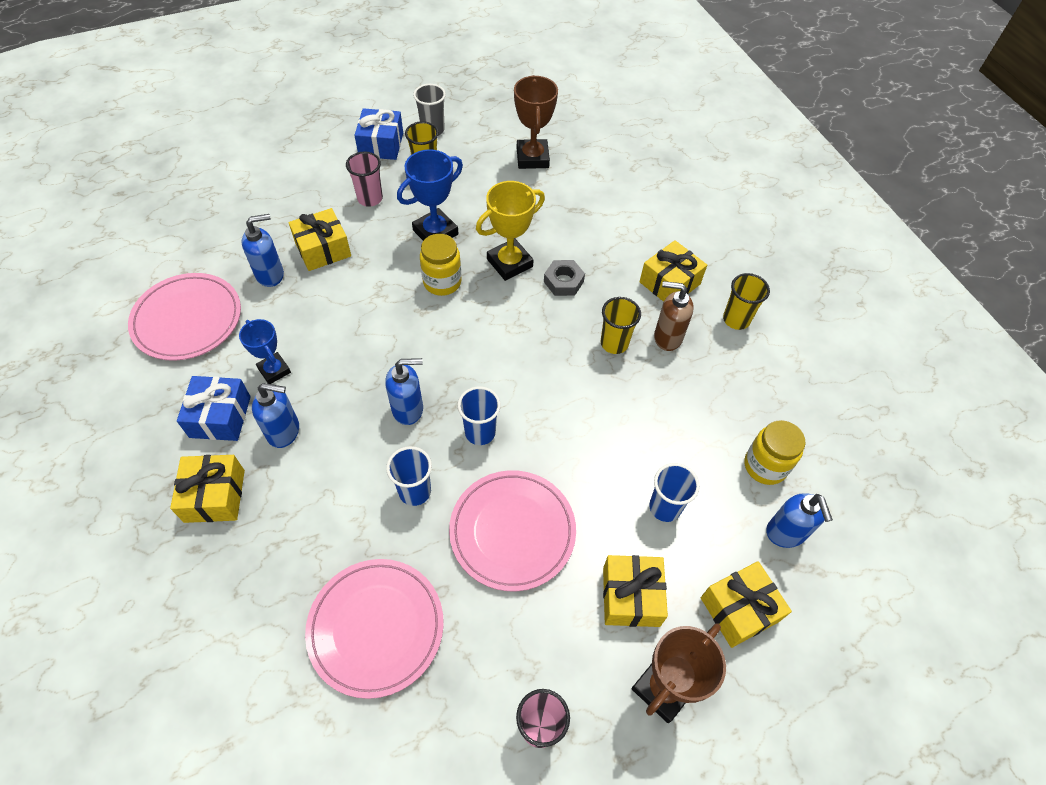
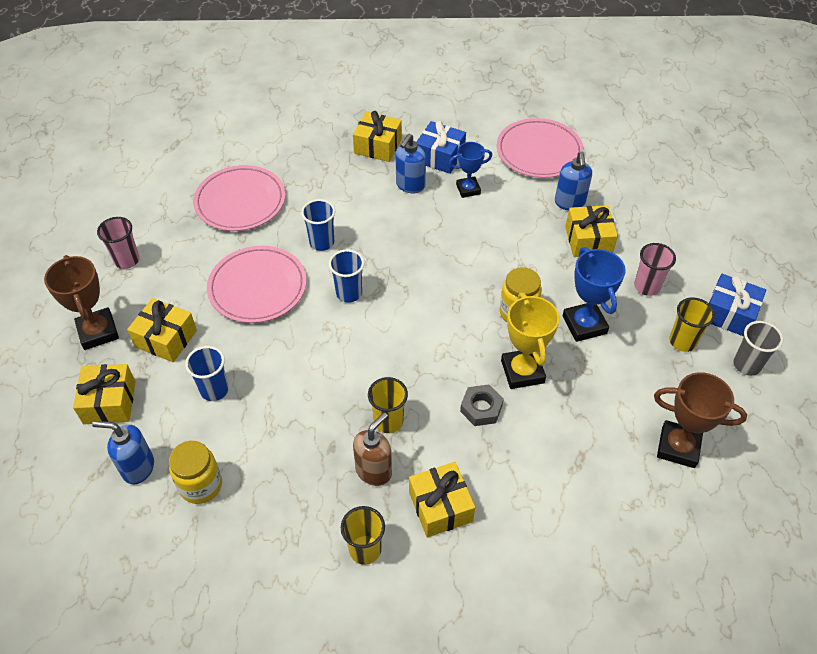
camera: 115 degrees right, 5 degrees down
blue soap dispenser [385,358,423,425] -> none

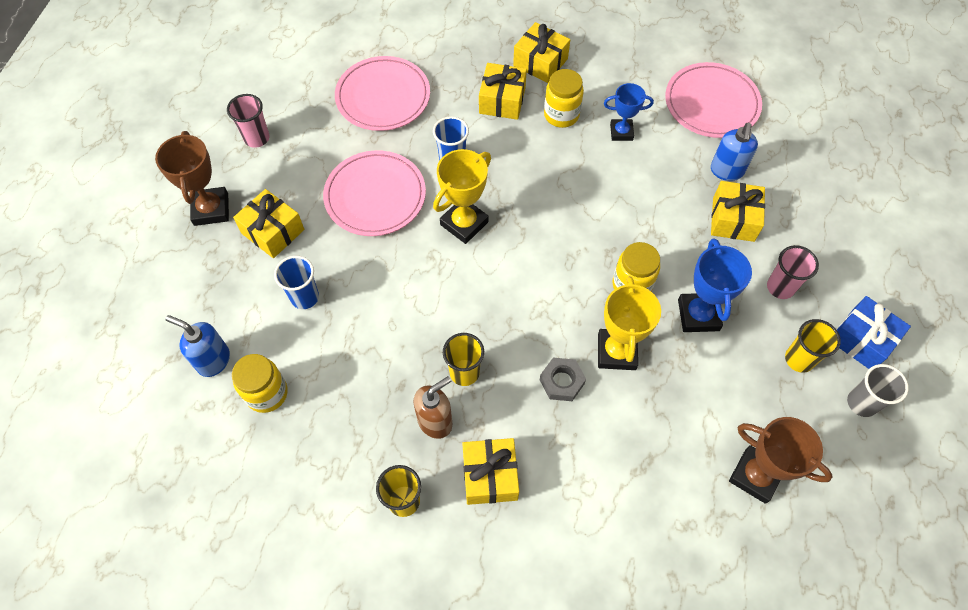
camera: 15 degrees right, 10 degrees up
yellow gift [73,364,135,424] -> yellow gift moved to [479,63,527,120]
blue cup [329,249,364,303] -> yellow trophy [433,149,491,244]
blue soap dispenser [396,134,426,193] -> yellow jar [544,69,584,128]
blue gift [416,121,466,174] -> none

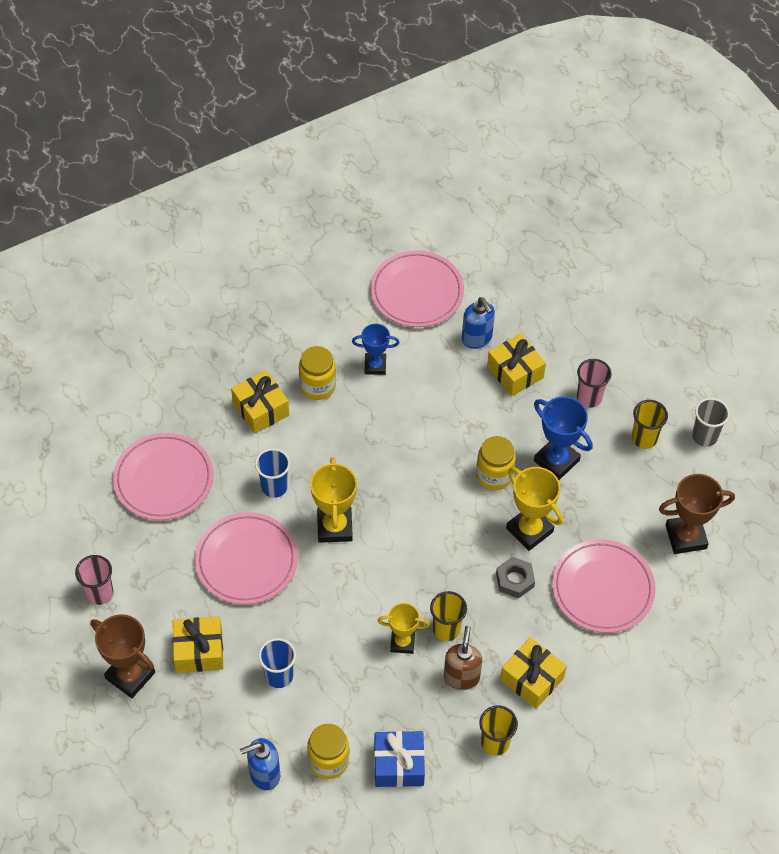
camera: 45 degrees left, 5 degrees down
yellow gift [513,22,570,83] -> none
blue trophy [604,83,654,141] -> blue trophy turned 45 degrees clockwise [352,324,400,375]
blue gift [837,296,911,369] -> blue gift moved to [374,731,425,787]
none -> yellow trophy [377,603,430,654]
none -> pink plate [552,539,656,633]

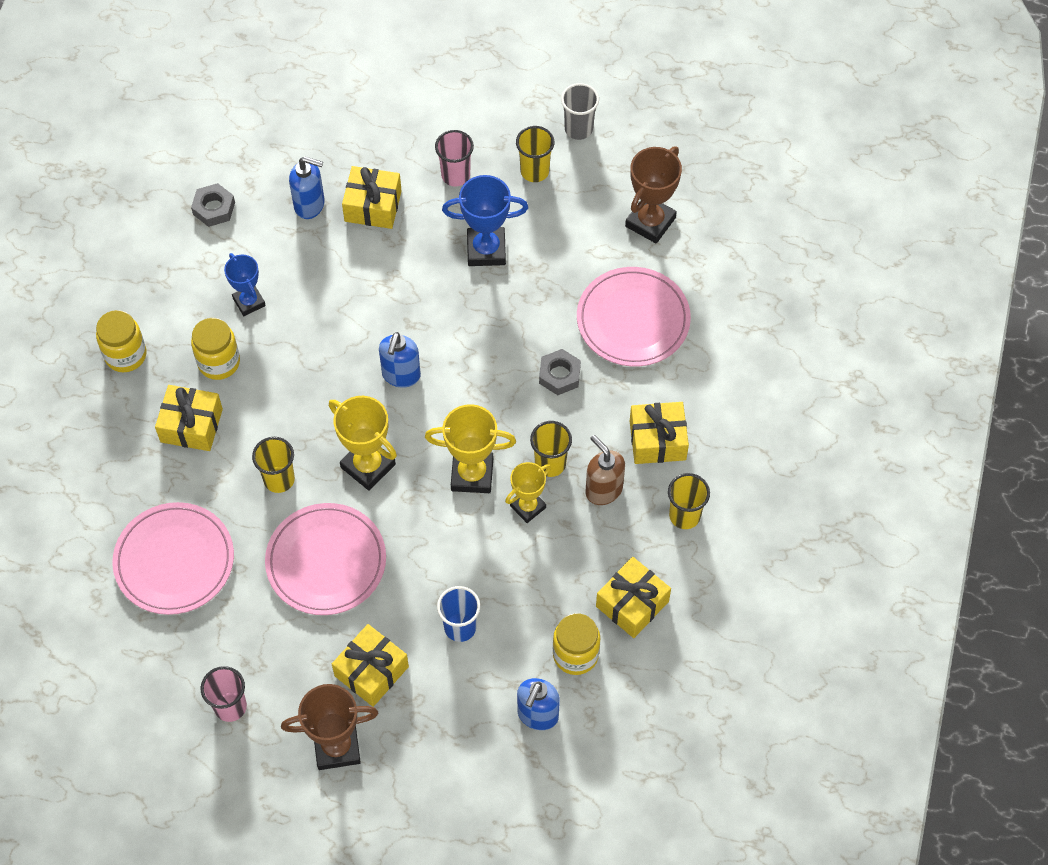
camera: 45 degrees left, 5 degrees up
blue cup [255,448,290,498] -> yellow cup [252,437,295,493]
blue trophy [352,324,400,375] -> blue trophy turned 75 degrees counterclockwise [224,253,266,316]
pink plate [371,250,464,327] -> grey nut [191,183,235,227]
blue gift [374,731,425,787] -> yellow gift [596,557,671,638]
yellow jar [476,436,516,490] -> yellow jar moved to [96,310,146,372]
yellow trophy [506,467,563,551] -> yellow trophy moved to [425,404,516,493]
none -> blue soap dispenser [379,332,421,388]

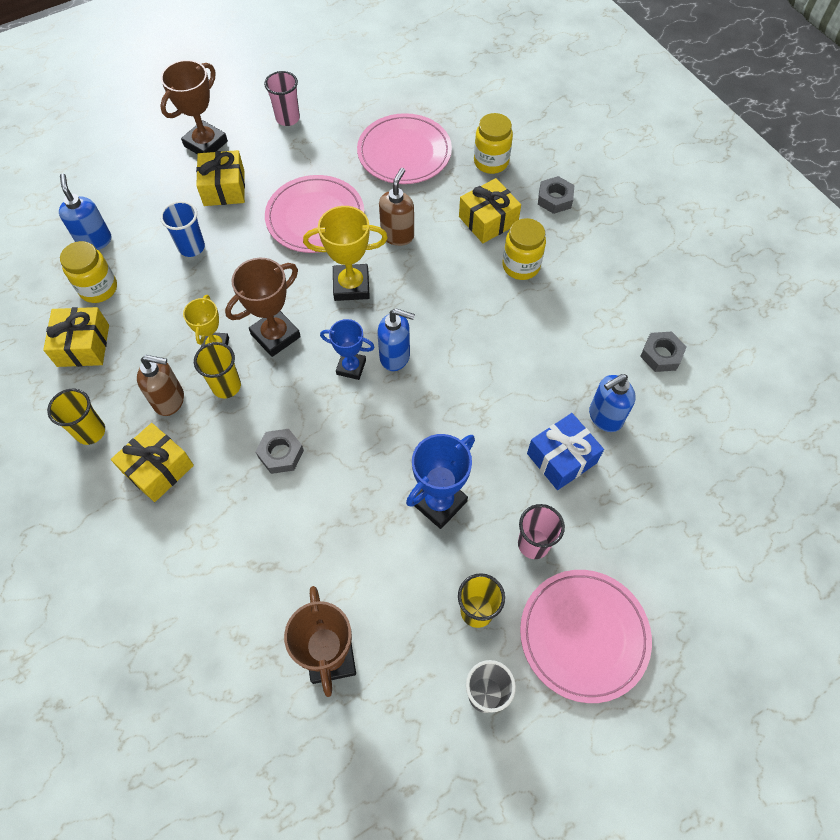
camera: 135 degrees right, 0 degrees up
yellow jar [96,310,146,372] -> yellow jar moved to [474,113,513,174]
blue trophy [224,253,266,316] -> blue trophy moved to [320,319,375,380]
yellow cup [252,437,295,493] -> brown soap dispenser [379,168,414,246]
yellow gift [342,166,402,229] -> blue gift [527,413,604,490]
blue soap dispenser [379,332,421,388] -> blue soap dispenser turned 135 degrees clockwise [378,309,415,371]
yellow trophy [425,404,516,493] -> brown trophy [225,258,301,357]
pink plate [577,267,691,366] -> pink plate moved to [520,570,652,703]
none -> grey nut [538,176,574,214]

